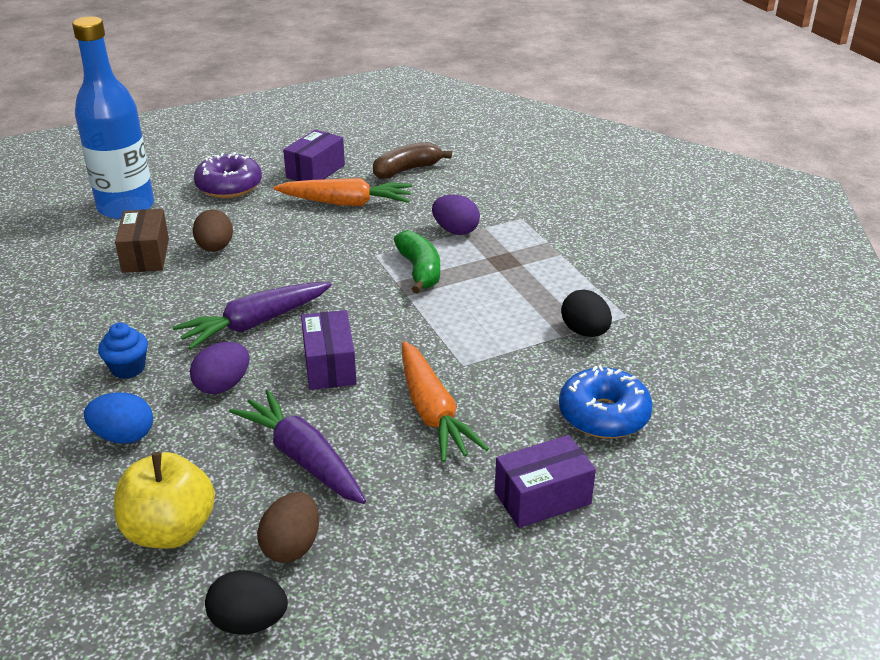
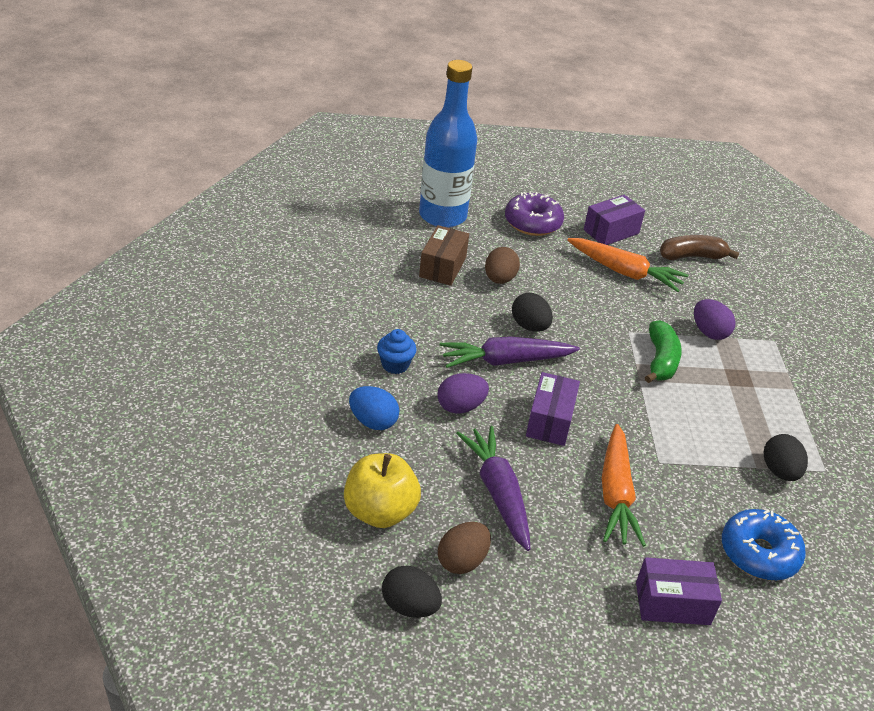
camera: 20 degrees right, 5 degrees up
none -> black egg [512,293,553,332]

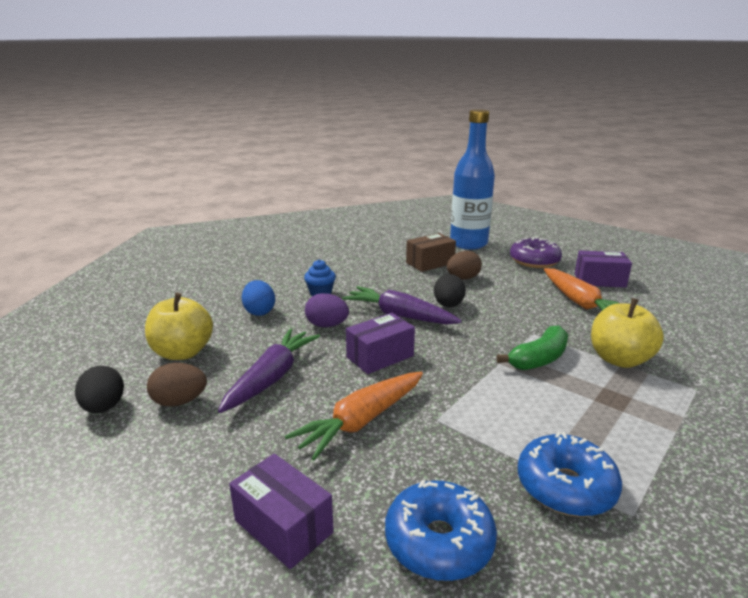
camera: 45 degrees right, 15 degrees down
brown banana [660,235,739,260] -> none
purple egg [694,299,736,340] -> yellow apple [591,298,664,368]
black egg [764,434,808,481] -> blue donut [518,432,622,517]

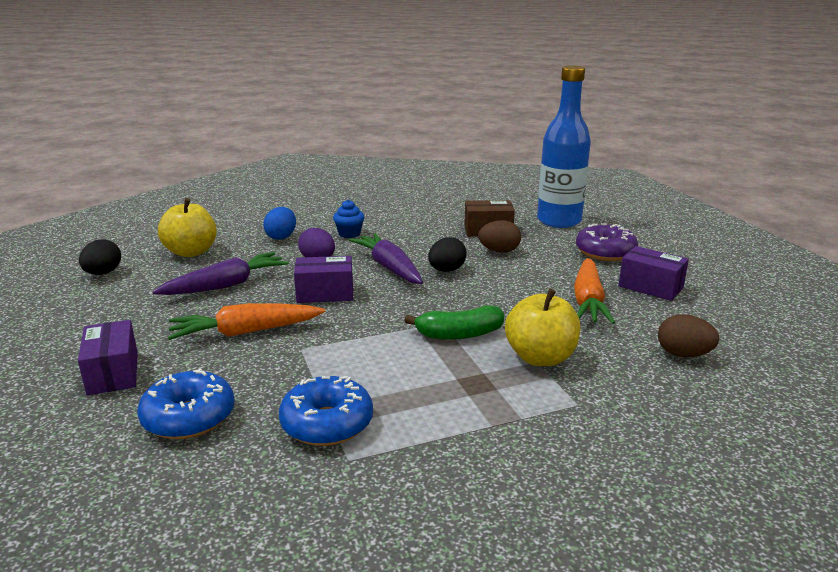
camera: 30 degrees right, 0 degrees up
brown egg [147,363,207,407] -> brown egg moved to [658,314,719,357]

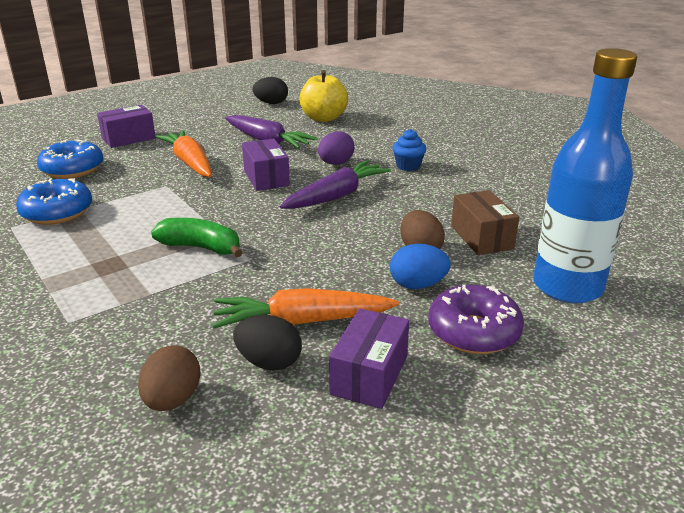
camera: 75 degrees right, 5 degrees up
blue egg [263,207,296,240] -> blue egg moved to [390,244,451,289]
green banana [404,305,504,340] -> green banana turned 135 degrees clockwise [151,218,243,257]
black egg [428,237,467,272] -> black egg moved to [233,315,302,371]
yellow apple [505,289,581,366] -> none

